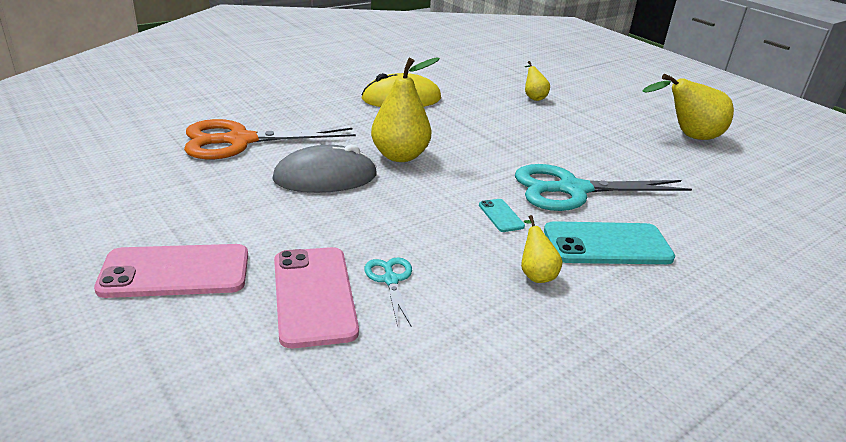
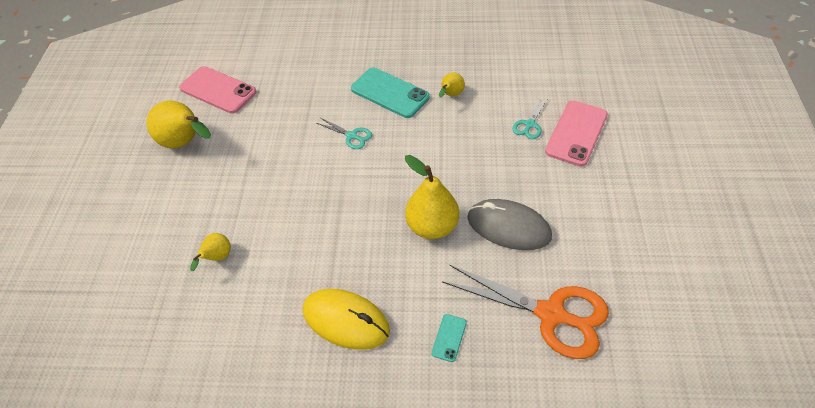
camera: 135 degrees left, 20 degrees up
pink phone [94,244,248,298] -> pink phone moved to [179,66,257,114]
turquoise phone [479,199,525,232] -> turquoise phone moved to [431,314,467,362]
turquoise scissors [515,164,692,211] -> turquoise scissors [317,118,372,149], size x0.46

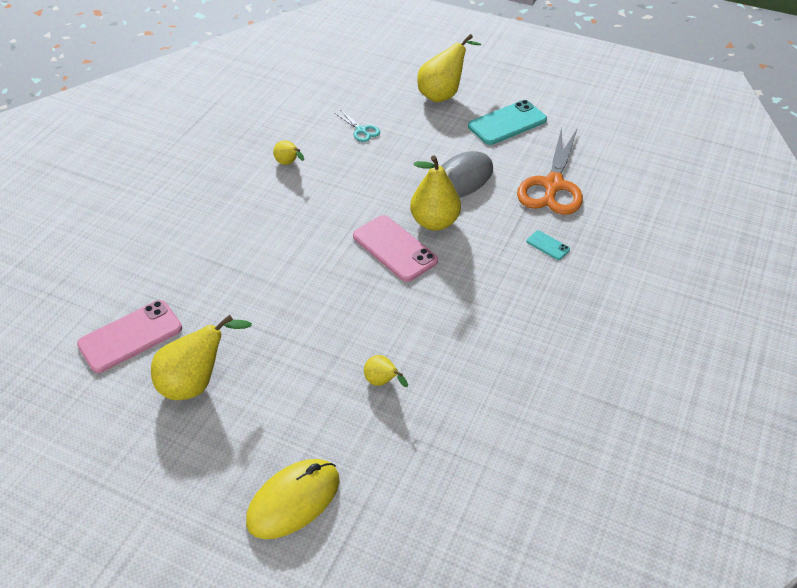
camera: 70 degrees left, 5 degrees down
yellow mouse [303,289,390,350] -> yellow mouse moved to [246,459,340,539]
turquoise scissors [317,118,372,149] -> none
turquoise phone [351,68,430,118] -> turquoise phone moved to [468,100,547,145]
orange scissors [442,265,609,359] -> orange scissors turned 150 degrees clockwise [517,128,583,215]
pink phone [545,100,608,167] -> pink phone moved to [353,215,438,282]
none -> yellow pear [417,34,481,102]

